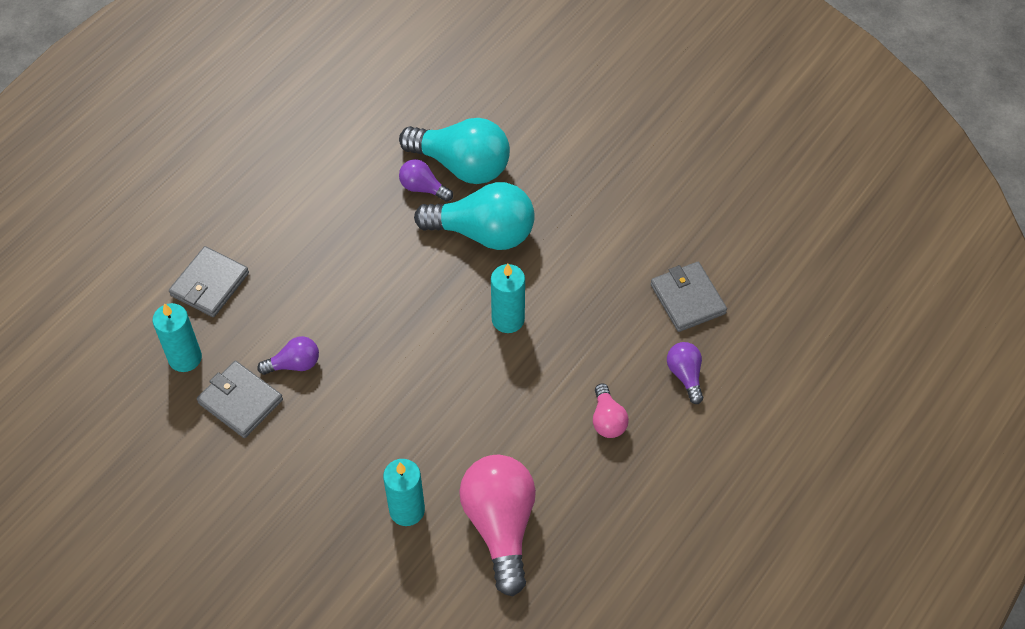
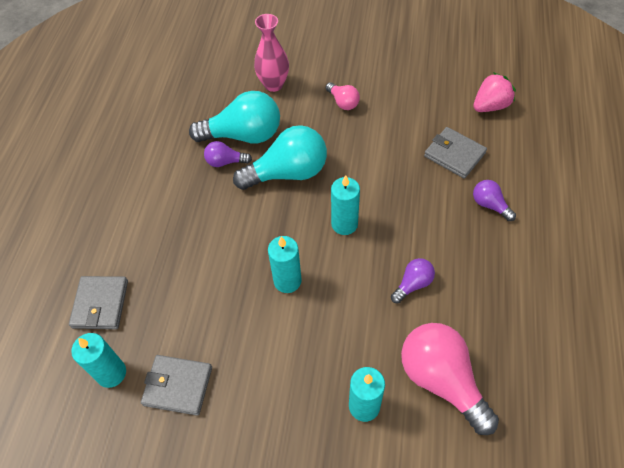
camera: 25 degrees left, 0 degrees up
purple light bulb [257,336,319,375] -> purple light bulb moved to [391,258,435,304]
pink light bulb [593,383,629,438] -> pink light bulb moved to [326,82,360,110]
none -> pink vase [254,14,289,92]
none -> turquoise candle [268,236,302,293]
none -> pink strawberry [473,72,516,112]

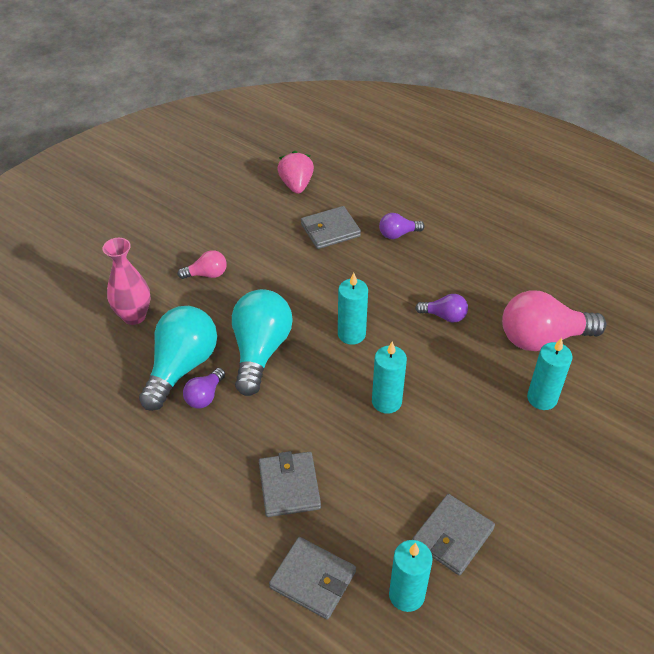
camera: 65 degrees left, 10 degrees down
purple light bulb [391,258,435,304] -> purple light bulb turned 120 degrees clockwise [415,294,468,322]
none -> grey wallet [259,451,321,517]

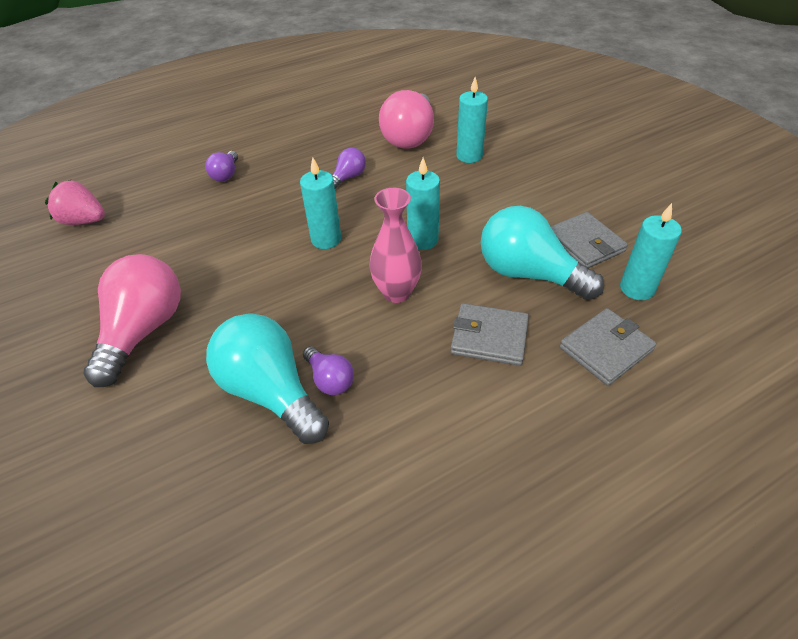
camera: 65 degrees left, 0 degrees up
pink vase [103,238,150,325] -> pink vase moved to [369,188,422,303]
pink light bulb [178,250,227,279] -> pink light bulb [83,254,181,387], size x2.03
turquoise light bulb [232,289,293,396] -> turquoise light bulb moved to [481,206,604,300]
grey wallet [301,206,361,249] -> none

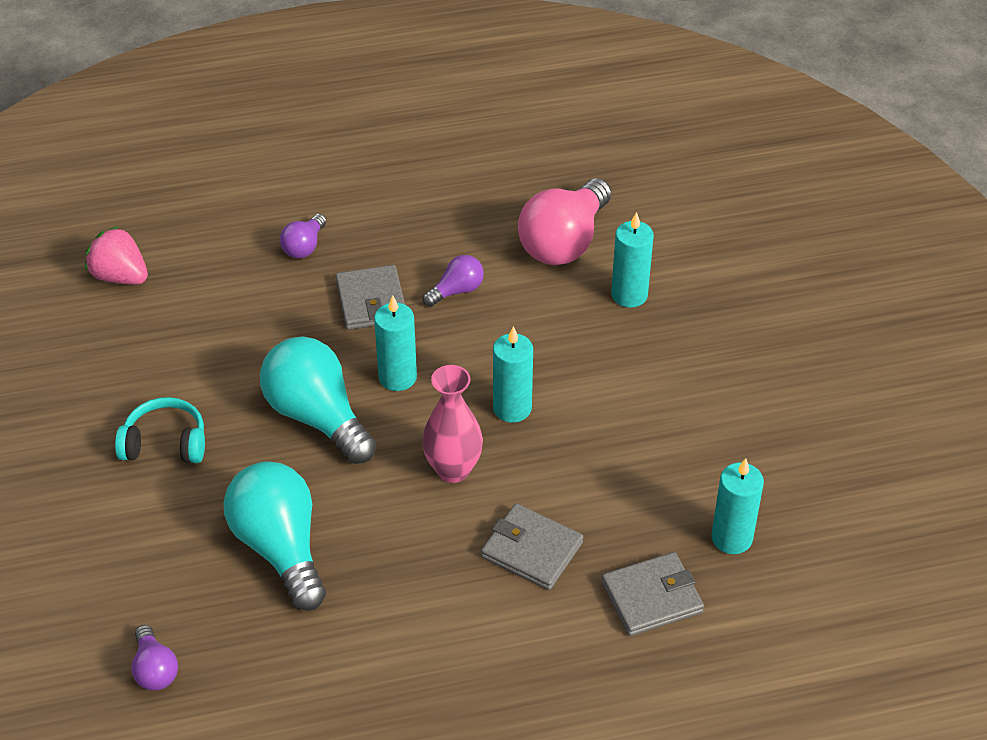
camera: 15 degrees right, 0 degrees up
pink light bulb [83,254,181,387] -> turquoise headphones [115,397,205,463]
purple light bulb [303,346,354,395] -> purple light bulb moved to [131,625,178,691]
turquoise light bulb [481,206,604,300] -> turquoise light bulb moved to [260,337,376,464]
grey wallet [551,212,628,268] -> grey wallet moved to [336,265,405,330]

